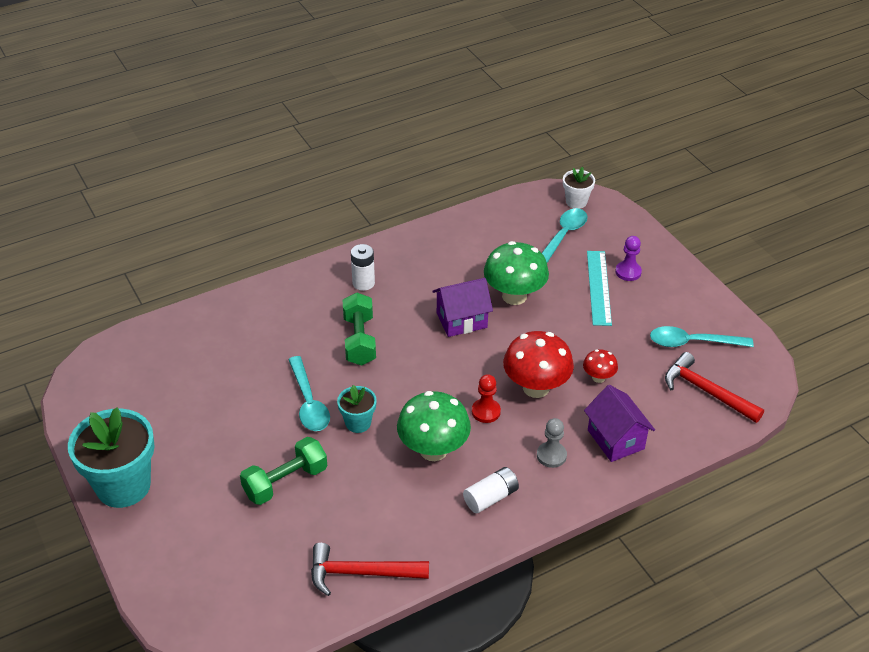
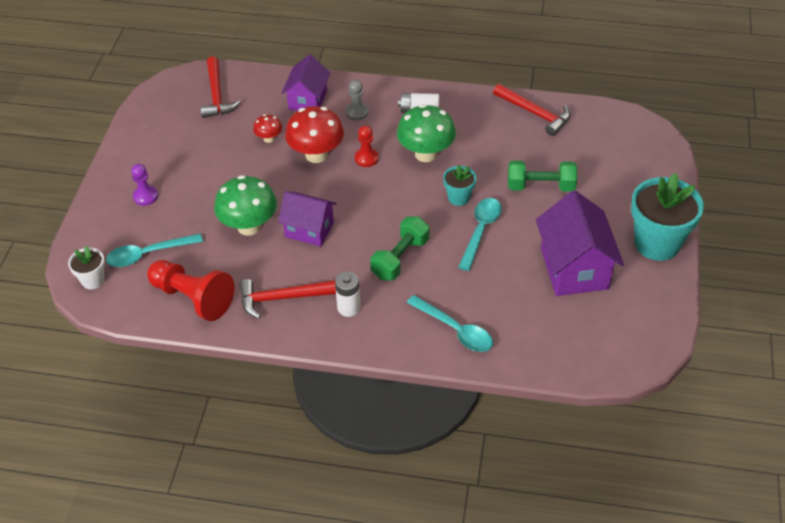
camera: 140 degrees left, 5 degrees up
turquoise ruler [587,251,612,326] -> none
turquoise spoon [650,326,754,347] -> turquoise spoon moved to [407,295,493,352]
none -> red pawn [147,260,234,321]
none -> red hammer [239,279,336,319]
none -> purple house [536,190,624,296]

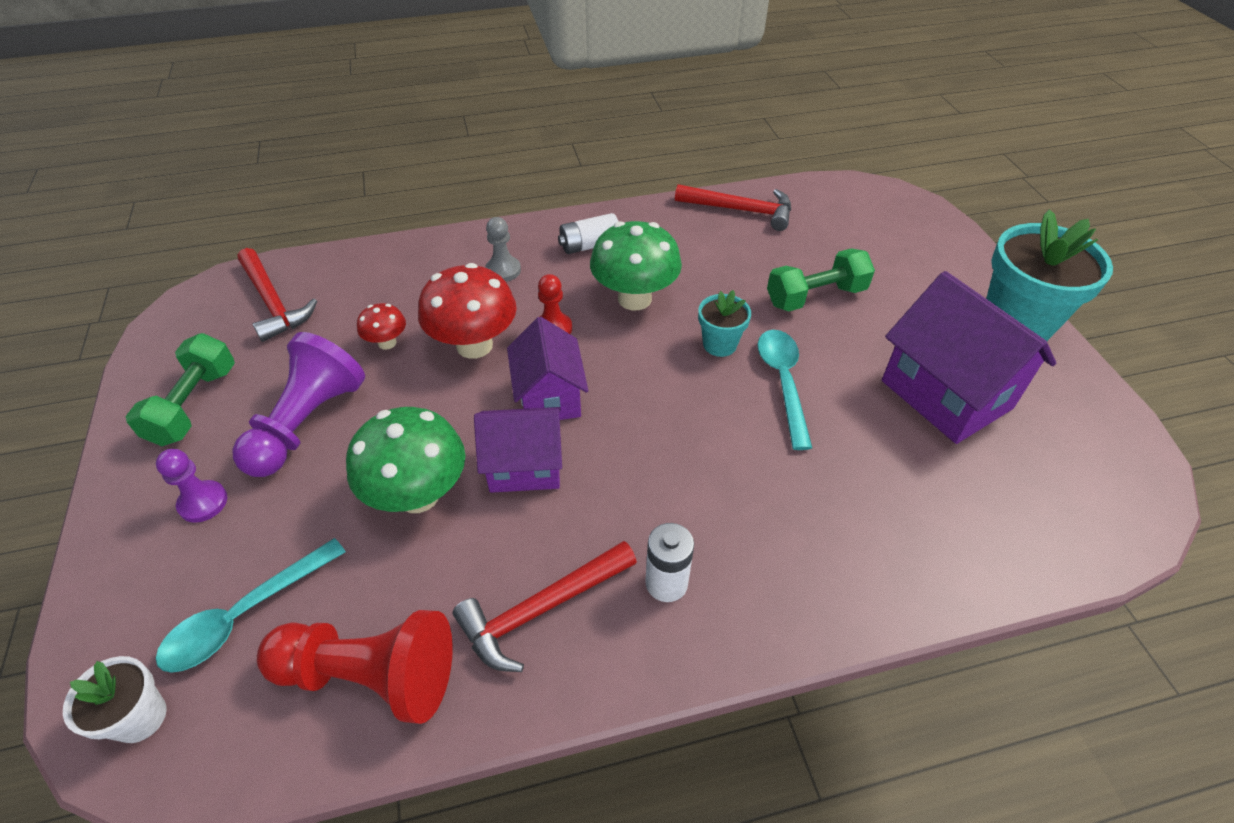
camera: 25 degrees left, 0 degrees up
purple house [282,54,330,111] -> purple house moved to [507,317,588,420]
green dumbbell [370,217,429,280] -> green dumbbell moved to [126,333,235,446]
turquoise spoon [407,295,493,352] -> none
none -> purple pawn [232,332,365,477]

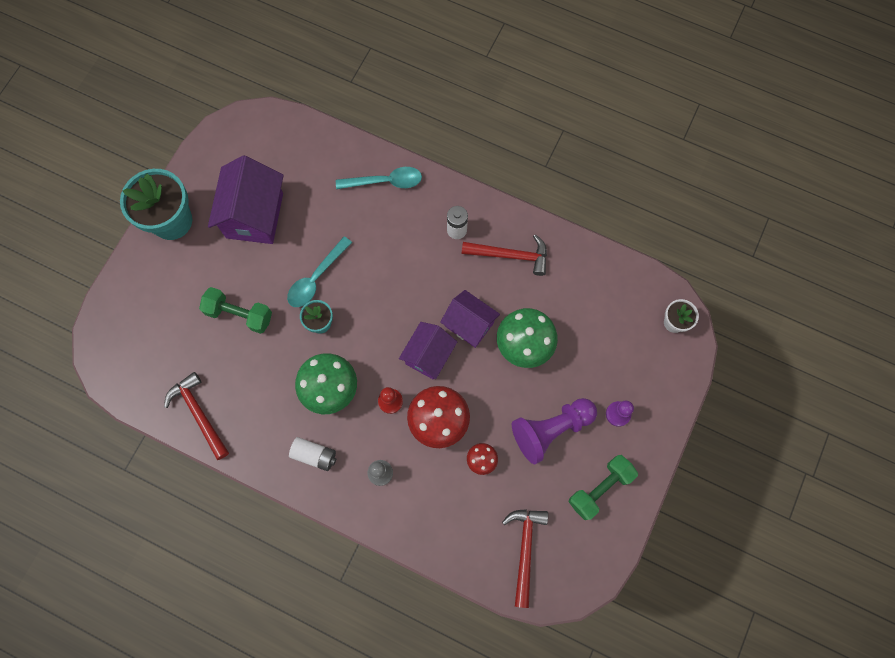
camera: 140 degrees left, 25 degrees up
turquoise spoon [156,538,346,673] -> turquoise spoon moved to [336,167,422,189]
red pawn [257,610,453,724] -> none

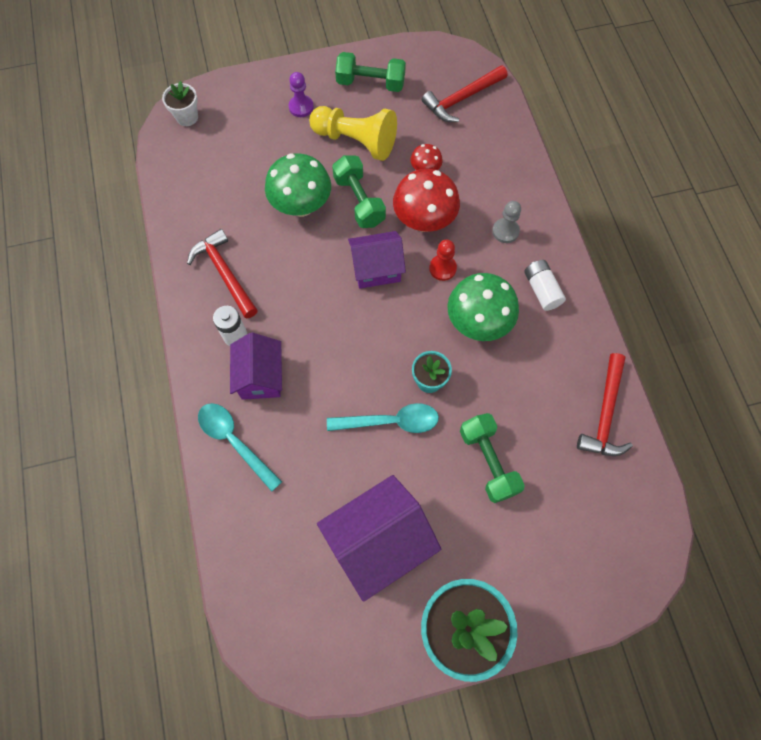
camera: 130 degrees left, 5 degrees down
purple house [440,290,500,348] -> purple house moved to [230,333,282,400]
purple pawn [512,398,597,464] -> yellow pawn [309,106,397,161]
none -> green dumbbell [332,155,386,228]

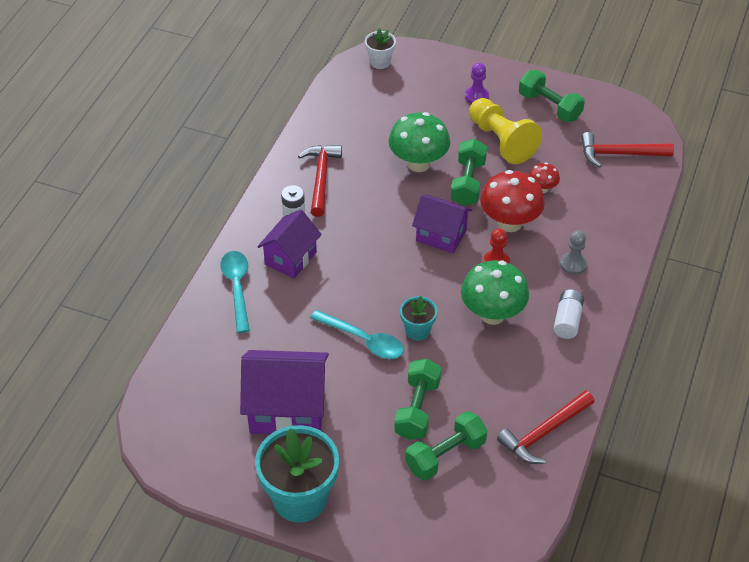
camera: 35 degrees right, 20 degrees down
none -> green dumbbell [405,411,487,480]

